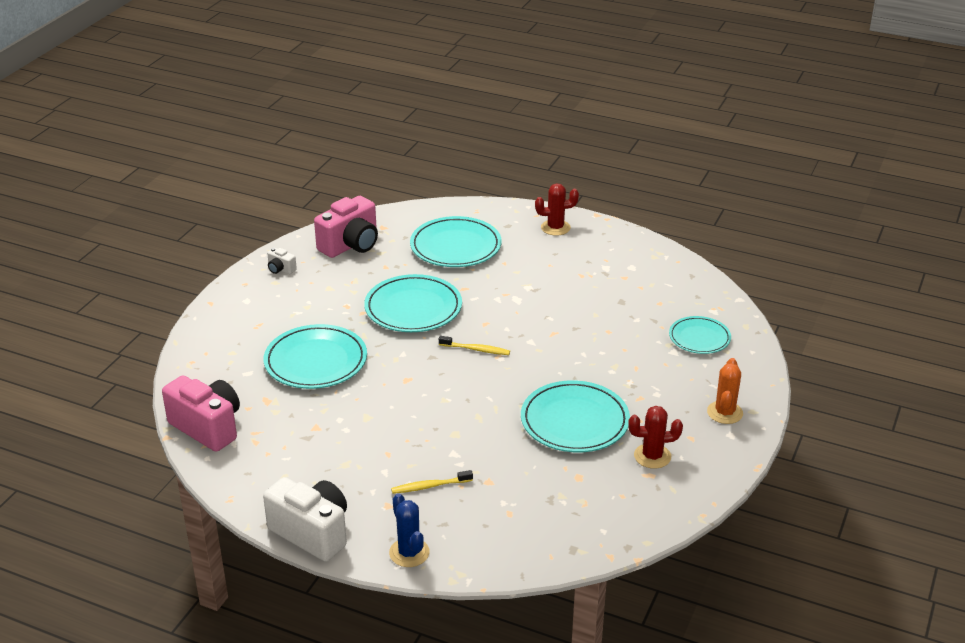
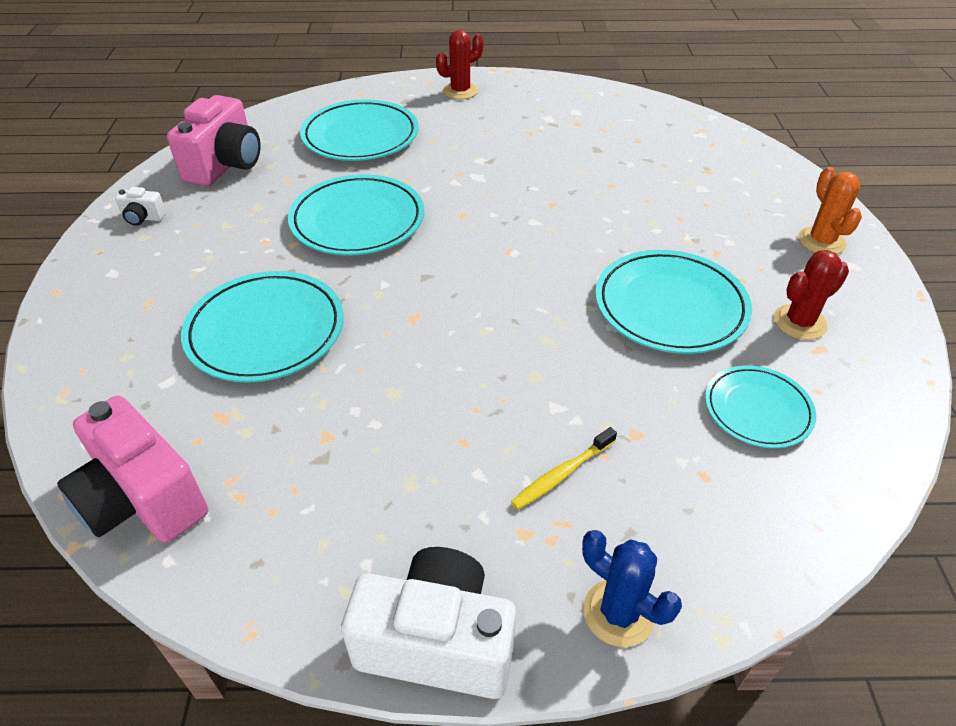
camera: 25 degrees left, 10 degrees up
pink camera [162,375,240,452] -> pink camera turned 150 degrees counterclockwise [57,396,208,543]
yellow toothbrush [439,336,510,355] -> none
turquoise plate [669,316,731,354] -> turquoise plate moved to [705,365,816,448]

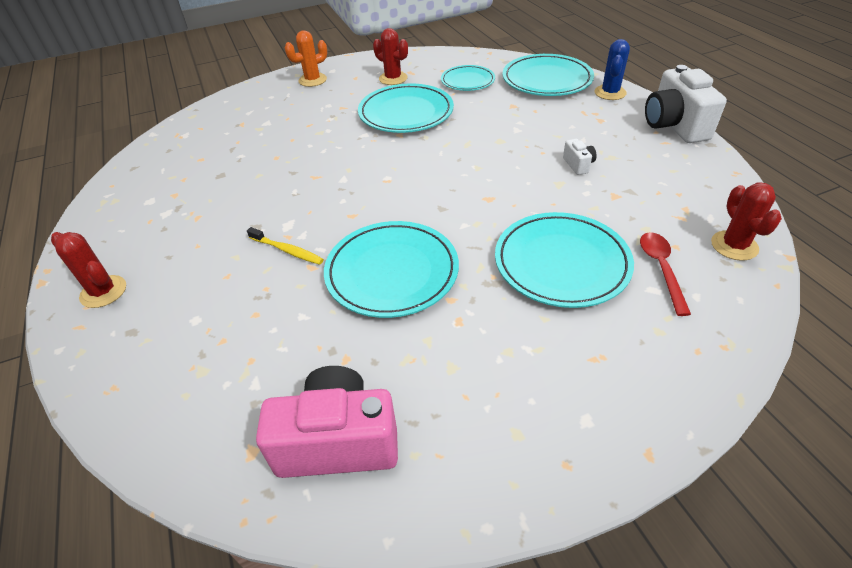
camera: 110 degrees left, 0 degrees up
pink camera [57,396,208,543] -> red cactus [711,182,782,261]
white camera [115,187,166,226] -> white camera moved to [563,139,597,175]
turquoise plate [300,99,419,161] -> turquoise plate moved to [503,54,594,96]
yellow toothbrush [511,427,617,510] -> yellow toothbrush moved to [247,227,324,265]
none -> red spoon [640,232,691,316]

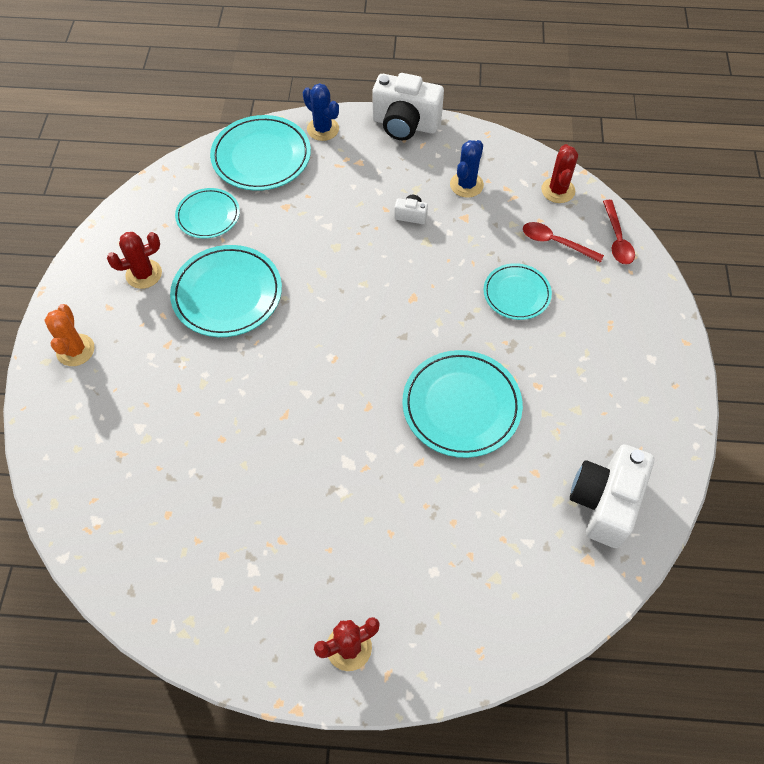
camera: 65 degrees left, 15 degrees up
yellow toothbrush [247,227,324,265] -> none
pink camera [256,366,398,478] -> white camera [570,444,654,548]
turquoise plate [495,212,634,308] -> turquoise plate [484,263,552,320], size x0.61
red cactus [711,182,782,261] -> red cactus turned 75 degrees clockwise [541,144,578,203]
none -> blue cactus [450,140,484,198]
none -> red spoon [603,200,635,265]

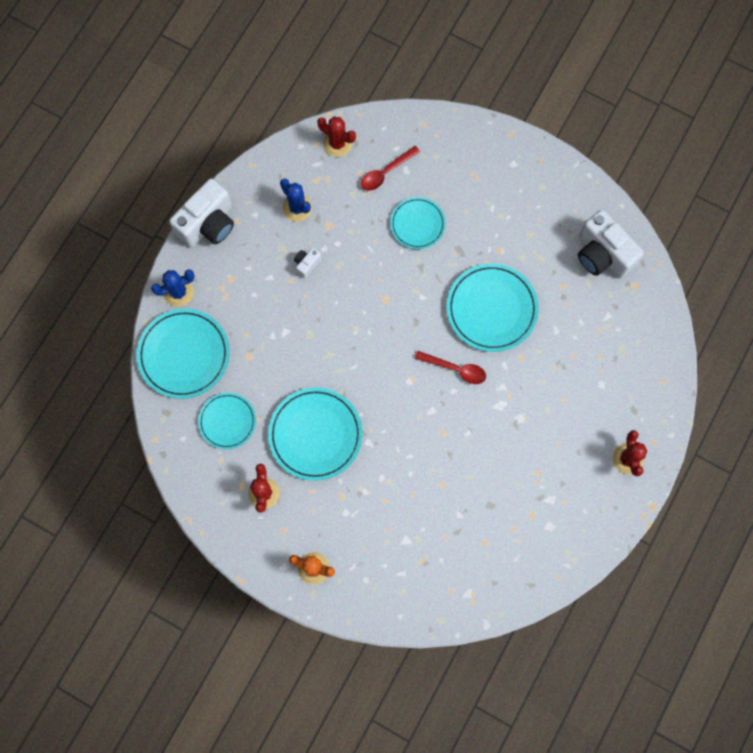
camera: 65 degrees left, 15 degrees up
red spoon [603,200,635,265] -> red spoon moved to [415,351,486,384]

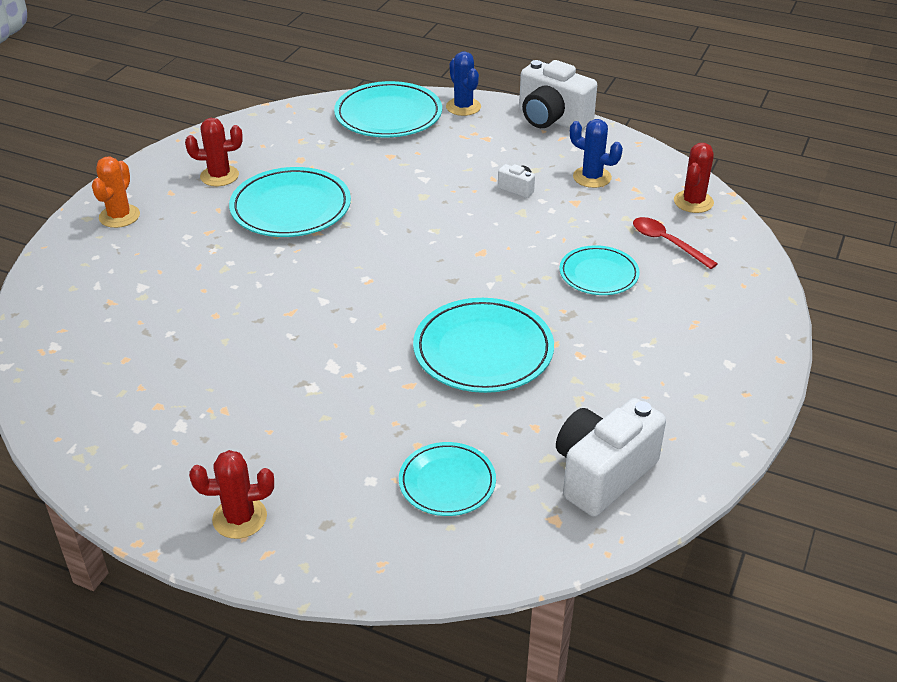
camera: 85 degrees right, 35 degrees down
turquoise plate [198,393,256,449] -> turquoise plate moved to [399,442,496,516]
blue cactus [280,179,312,222] -> blue cactus turned 75 degrees clockwise [570,119,623,188]
red spoon [415,351,486,384] -> none

